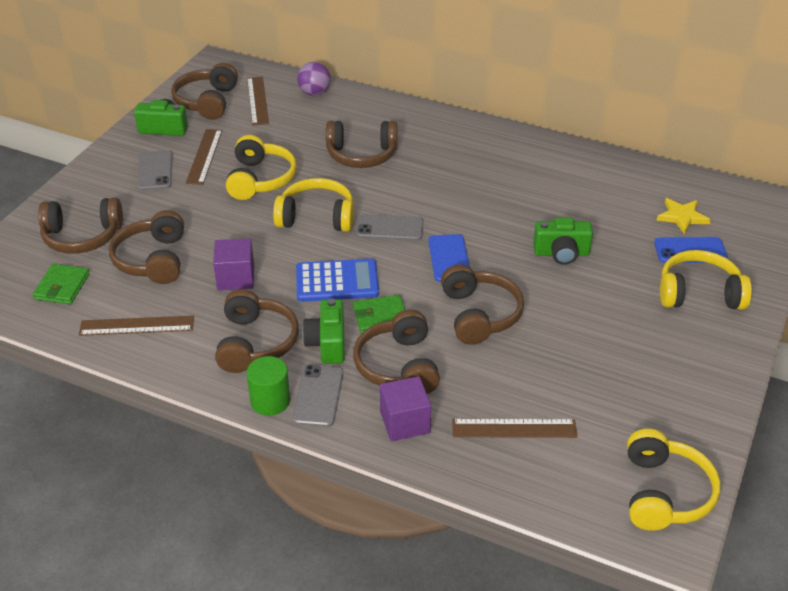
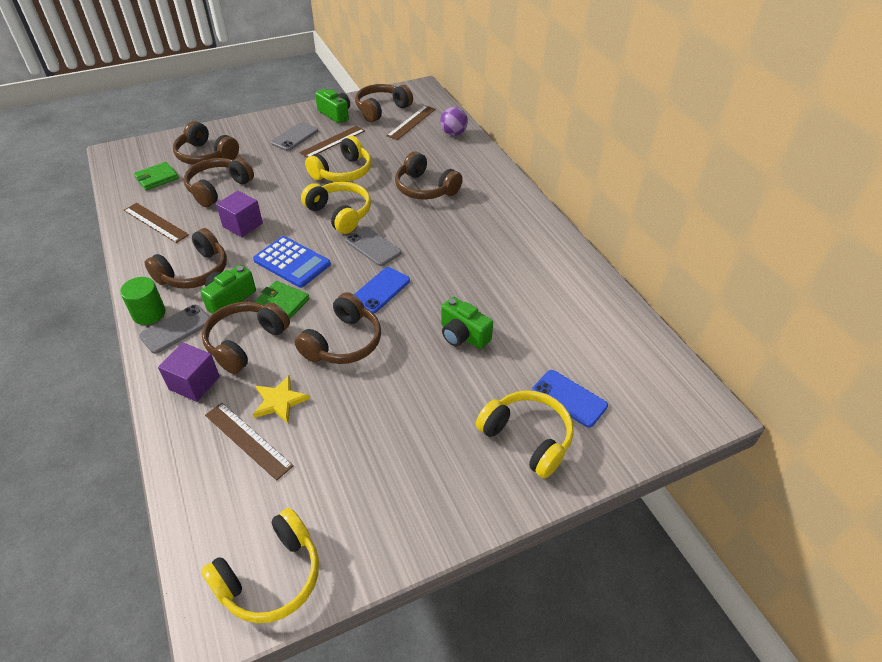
camera: 40 degrees right, 5 degrees up
yellow star [656,198,711,234] -> yellow star moved to [253,375,310,424]

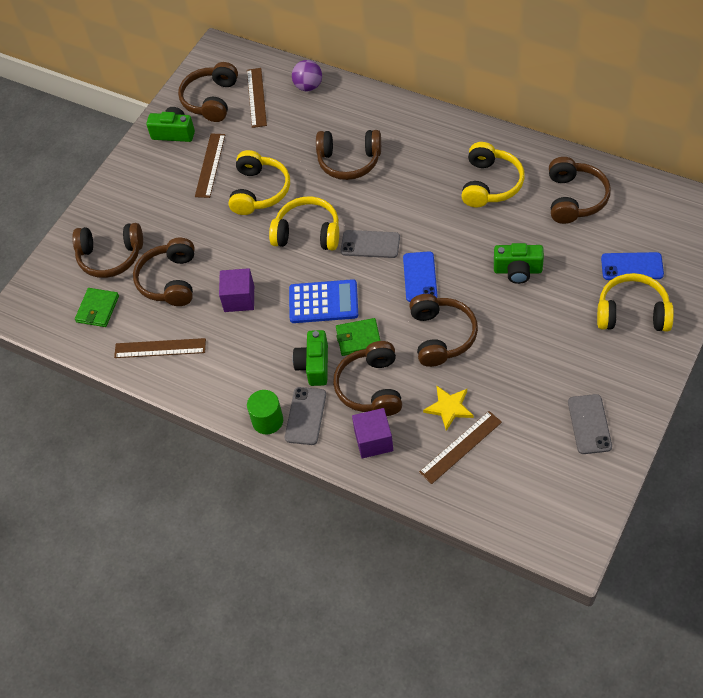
camera: 30 degrees left, 10 degrees up
brown headphones [144,228,227,289] -> brown headphones moved to [549,157,611,224]
yellow headphones [201,508,319,623] -> yellow headphones moved to [461,142,525,207]
brown ruler [205,403,294,481] -> brown ruler turned 45 degrees counterclockwise [419,411,502,484]
grey phone [271,122,318,151] -> grey phone moved to [568,394,612,454]

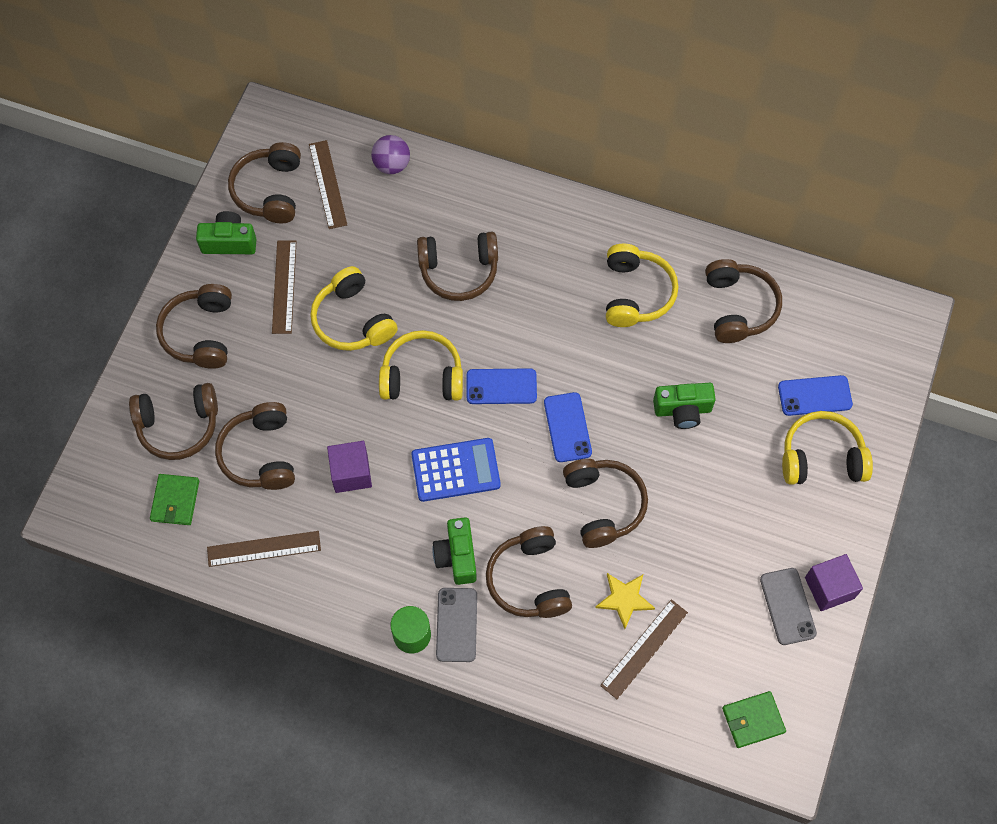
camera: 15 degrees left, 10 degrees up
yellow headphones [229,150,290,215] -> yellow headphones turned 150 degrees clockwise [310,266,398,351]
green wallet [336,318,381,356] -> green wallet moved to [722,691,786,748]
grey phone [341,230,400,258] -> blue phone [467,368,537,404]
purple cube [352,408,393,459] -> purple cube moved to [805,554,863,611]
none -> brown headphones [156,284,232,369]

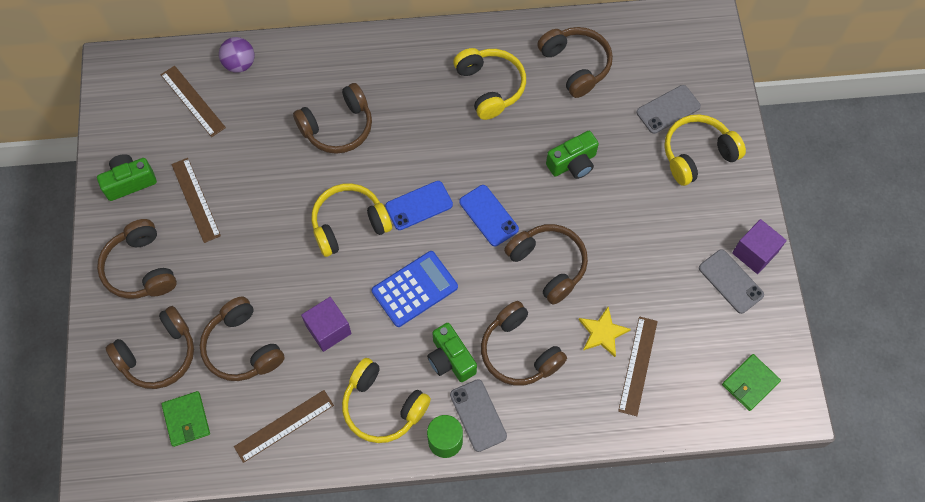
camera: 25 degrees left, 0 degrees up
brown headphones [228,142,301,224] -> none
yellow headphones [310,266,398,351] -> yellow headphones moved to [342,358,431,443]
blue phone [778,375,853,416] -> grey phone [636,85,701,134]

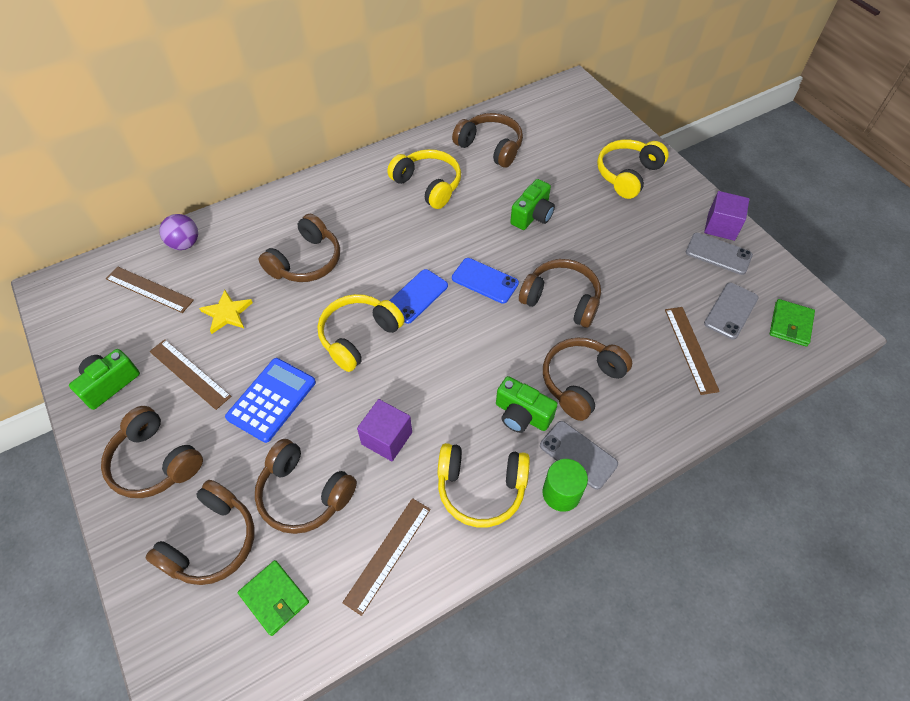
camera: 25 degrees left, 10 degrees down
blue calculator [372,251,458,327] -> blue calculator moved to [225,358,316,443]
brown headphones [481,301,567,386] -> brown headphones turned 105 degrees clockwise [543,337,632,421]
yellow star [579,307,631,357] -> yellow star moved to [199,290,253,334]
grey phone [636,85,701,134] -> grey phone moved to [704,283,759,339]

